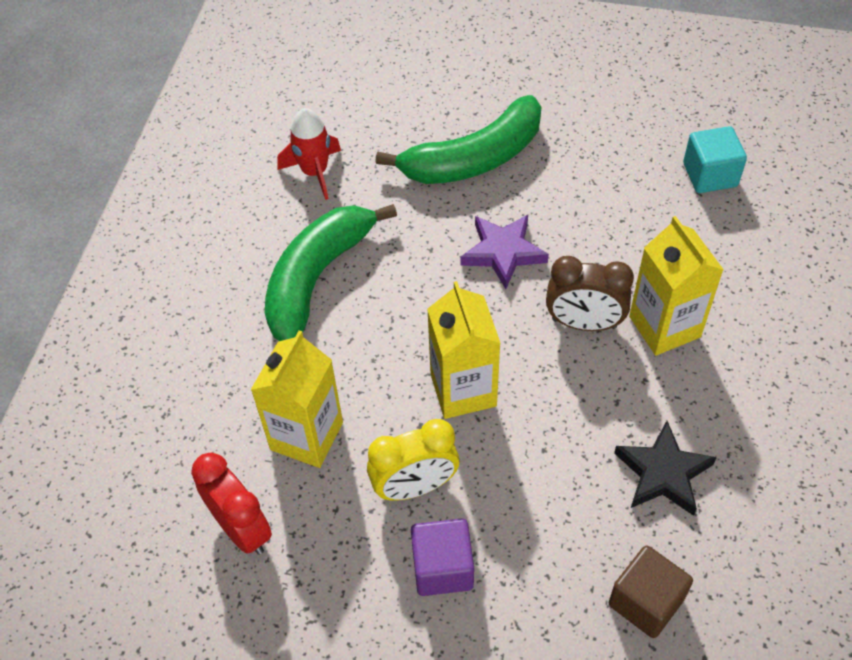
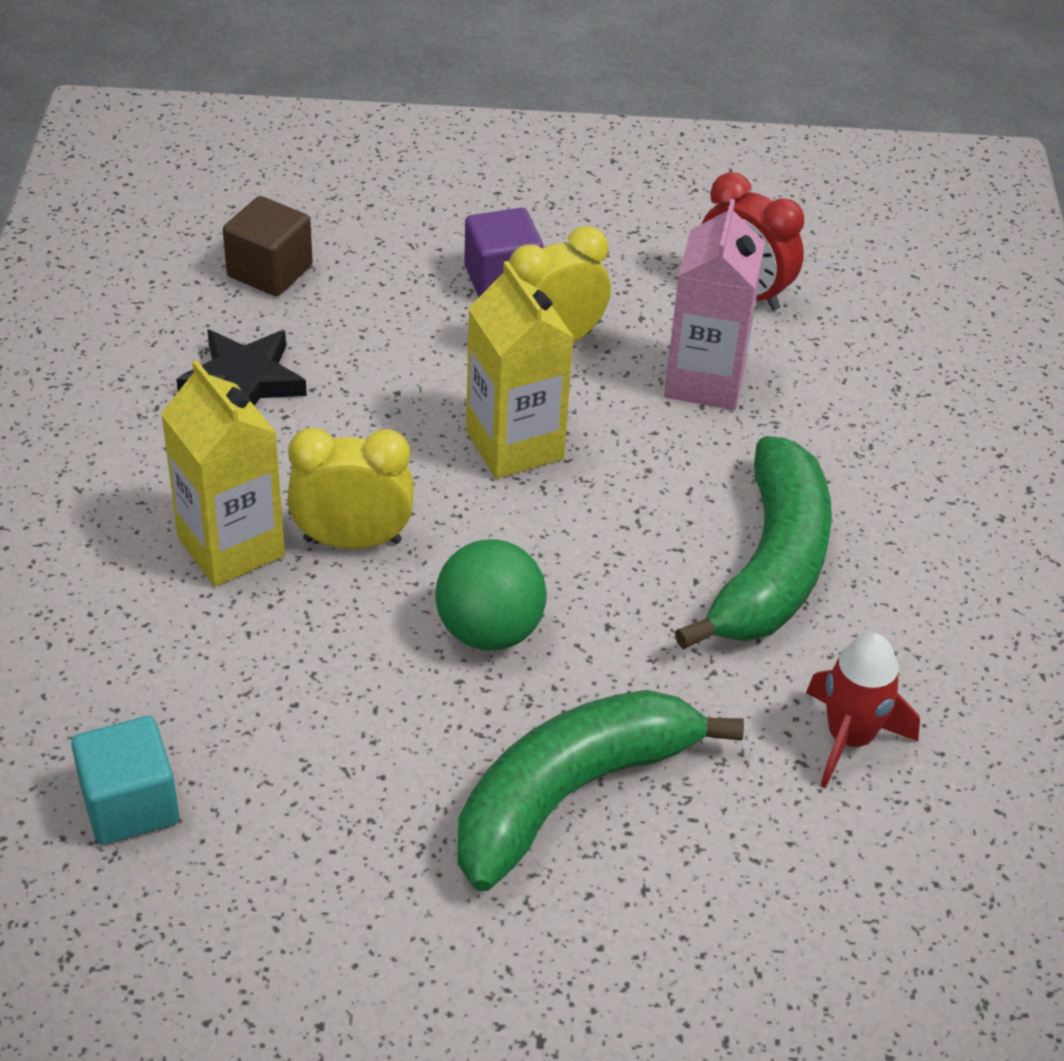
camera: 165 degrees right, 10 degrees down
yellow carton [251,330,343,468] -> pink carton [664,199,765,410]
purple star [460,215,549,289] -> green ball [435,540,547,650]
brown clock [546,256,634,331] -> yellow clock [287,427,414,549]

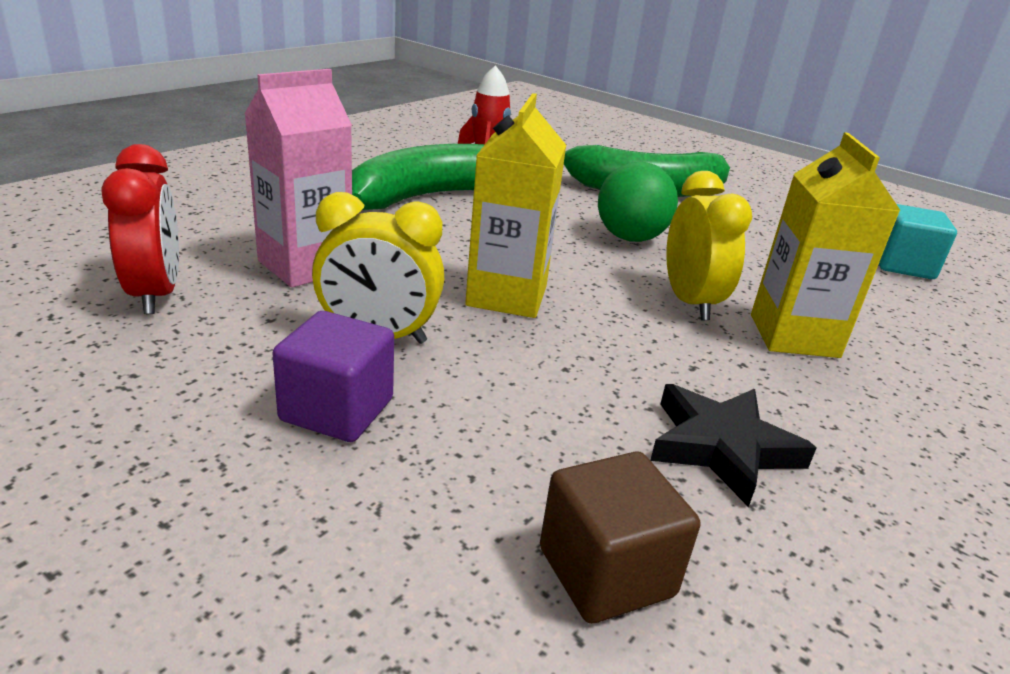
camera: 145 degrees left, 15 degrees down
yellow clock [287,427,414,549] -> yellow clock turned 135 degrees counterclockwise [666,171,752,320]

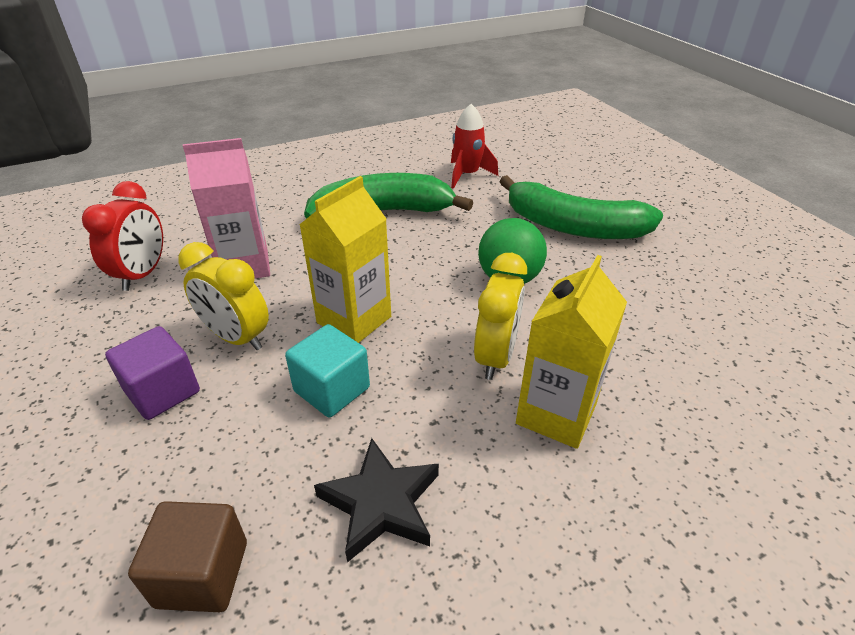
camera: 30 degrees right, 10 degrees up
turquoise cube [879,204,957,279] -> turquoise cube moved to [285,324,370,418]

